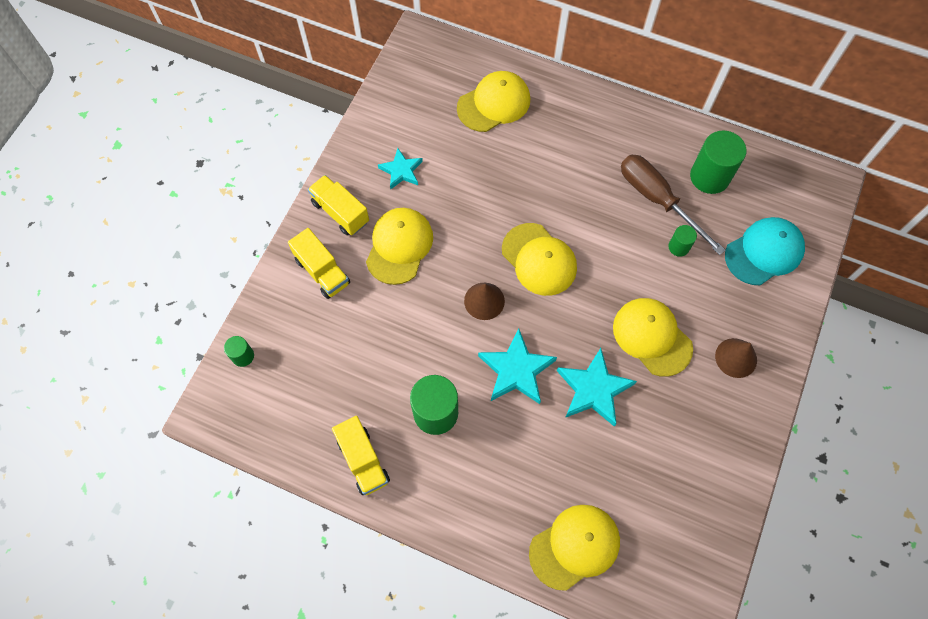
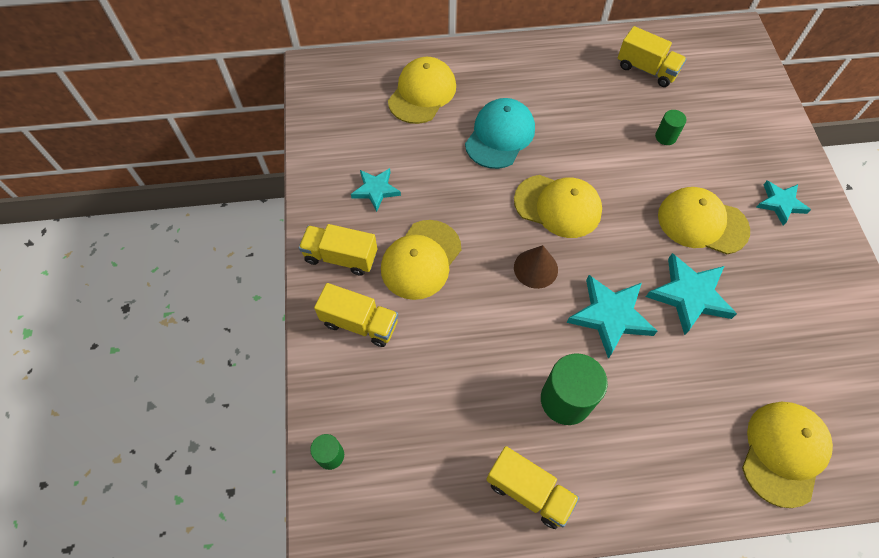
camera: 30 degrees left, 5 degrees down
yellow cap [366,208,433,285] -> yellow cap turned 135 degrees counterclockwise [381,220,461,300]
brown screwdriver [621,155,725,255] -> none
green cylinder [690,130,747,194] -> yellow truck [617,26,687,87]
brown cone [715,338,757,378] -> turquoise star [756,181,811,226]
turquoise cap [725,217,805,285] -> turquoise cap moved to [465,98,535,169]

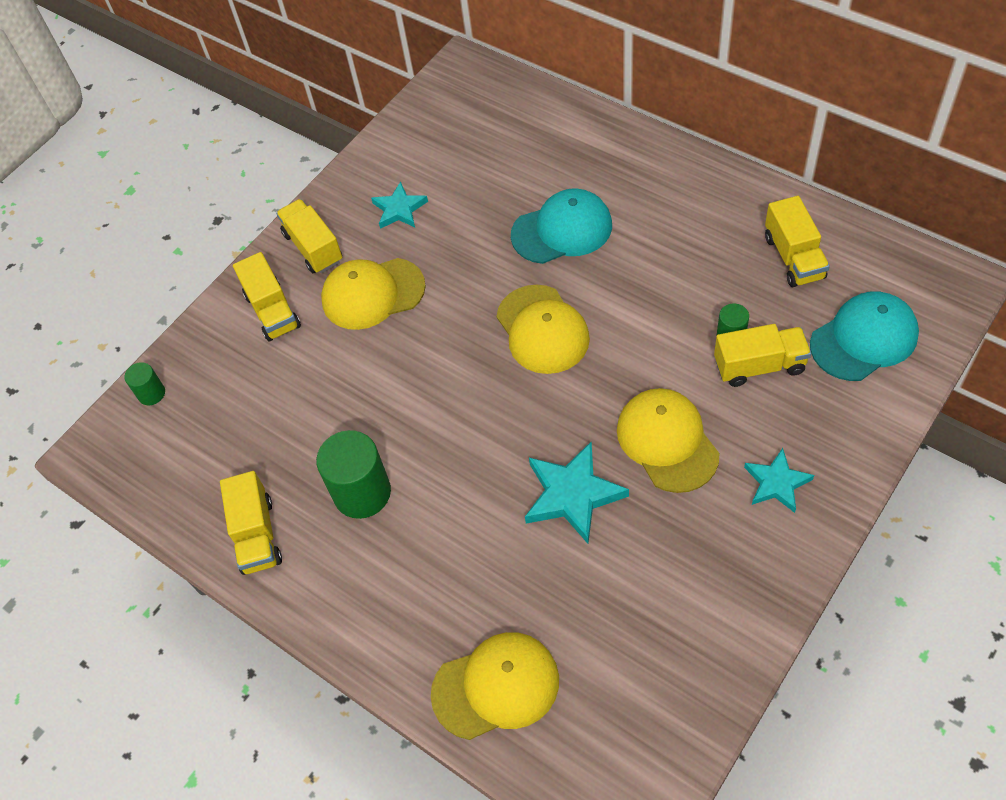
camera: 50 degrees right, 5 degrees down
yellow cap [388,57,456,124] -> none
brown cone [514,245,558,289] -> none
turquoise star [567,275,657,359] -> none
none -> yellow truck [714,324,811,387]
none -> turquoise cap [810,292,919,381]

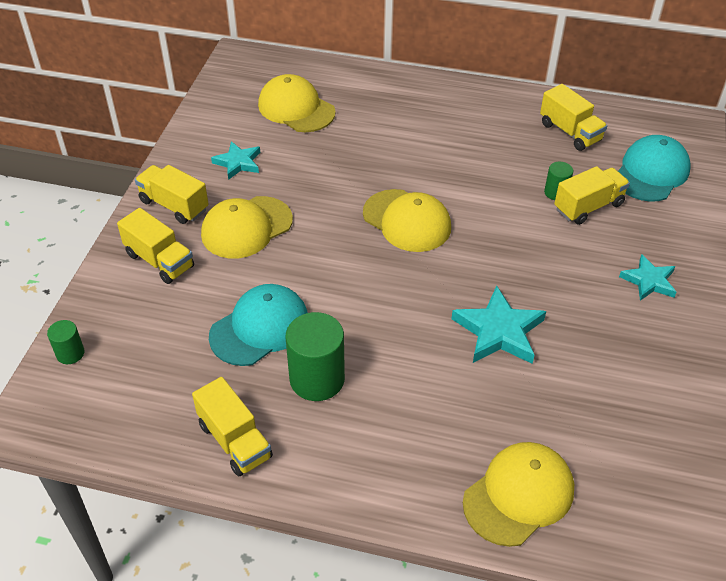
camera: 30 degrees left, 10 degrees down
turquoise cap [511,188,612,264] -> turquoise cap moved to [209,284,308,366]
yellow cap [617,388,720,493] -> yellow cap moved to [258,74,336,132]

